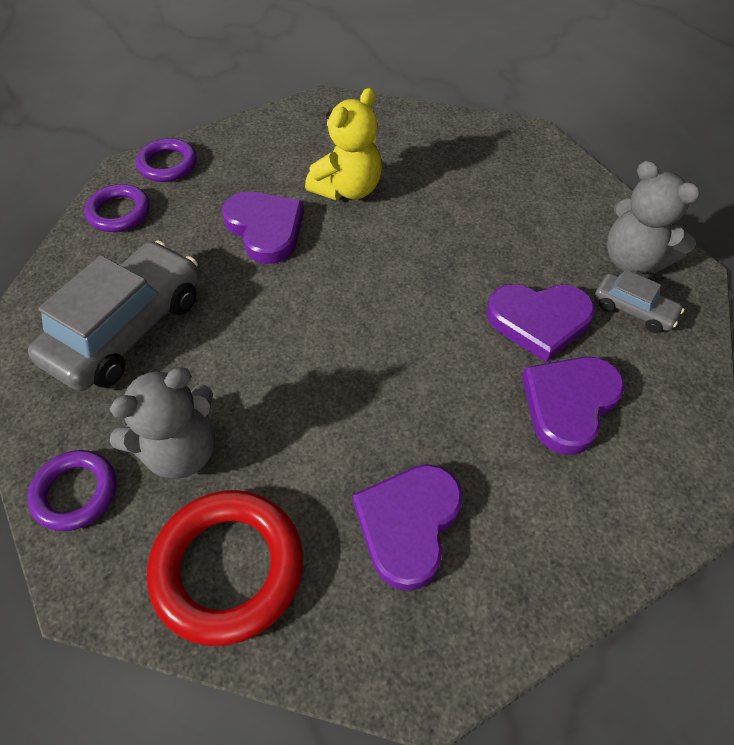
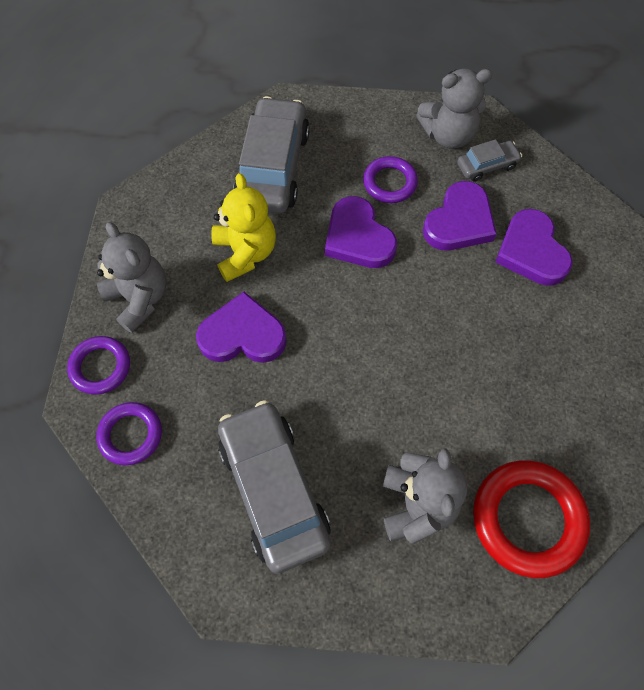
camera: 55 degrees left, 10 degrees up
purple ring [27,450,117,531] -> purple ring moved to [363,156,418,203]
purple heart [353,464,463,591] -> purple heart moved to [325,196,397,268]
none -> grey teddy bear [97,222,167,333]
none -> grey car [233,96,310,214]

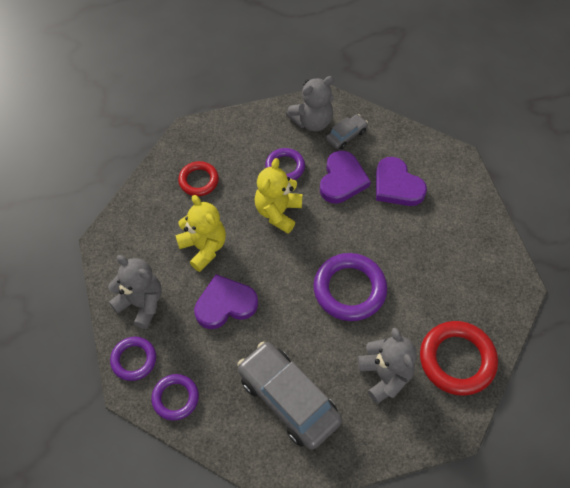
camera: 20 degrees left, 5 degrees down
grey car [233,96,310,214] -> red ring [178,161,219,196]
purple heart [325,196,397,268] -> yellow teddy bear [255,158,302,233]
none -> purple ring [313,253,387,321]

